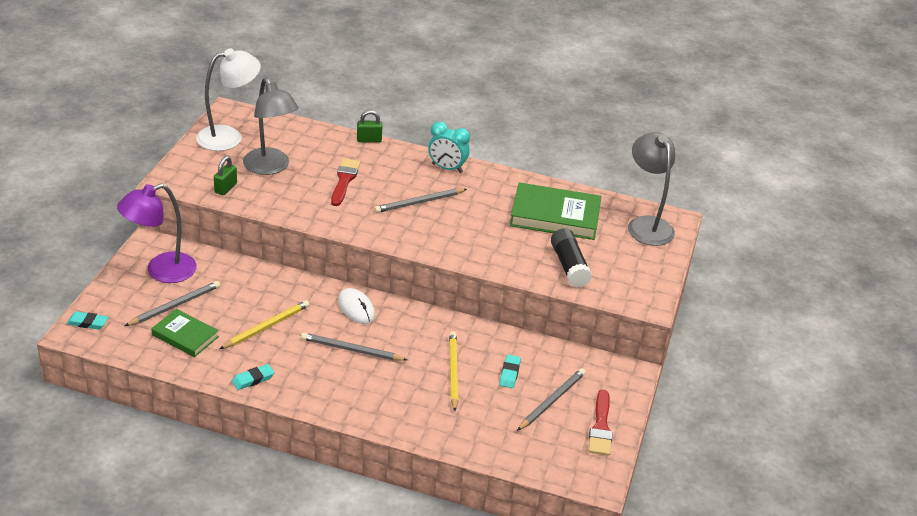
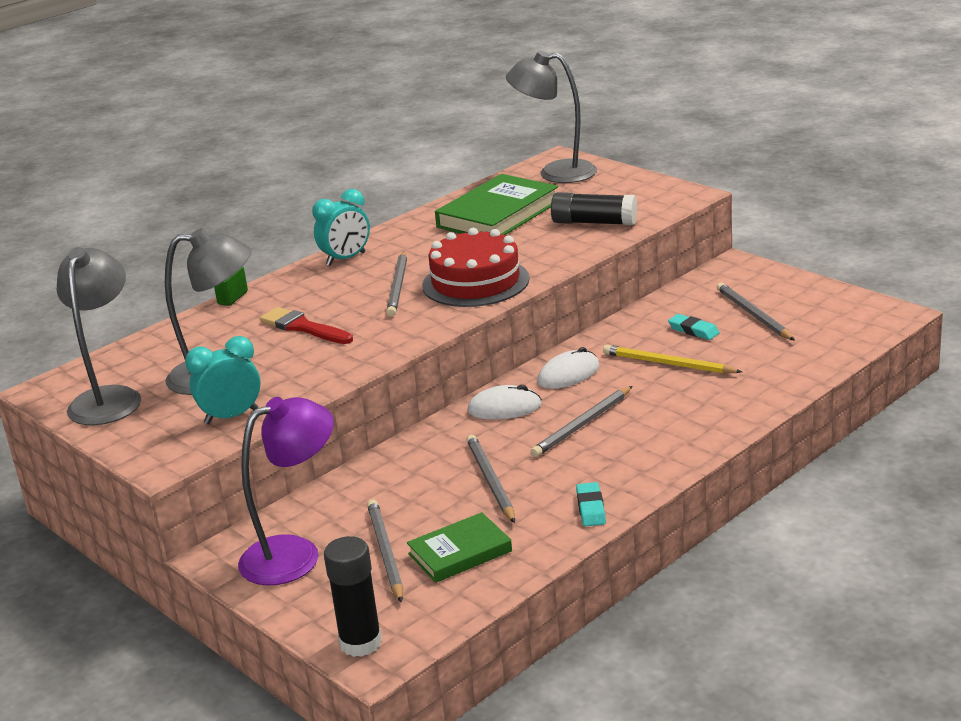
camera: 55 degrees left, 10 degrees down
turquoise eraser [67,311,108,330] -> black glue stick [324,536,382,657]
purple lamp [117,183,197,283] -> purple lamp turned 120 degrees counterclockwise [238,397,334,585]
white lamp [196,48,261,151] -> grey lamp [57,247,141,425]
green padlock [214,156,237,195] -> turquoise clock [185,336,261,424]
yellow pencil [220,300,310,349] -> grey pencil [467,435,515,523]
red brush [589,389,613,456] -> none
none -> red cake [422,228,530,307]
none -> white mouse [538,347,600,389]

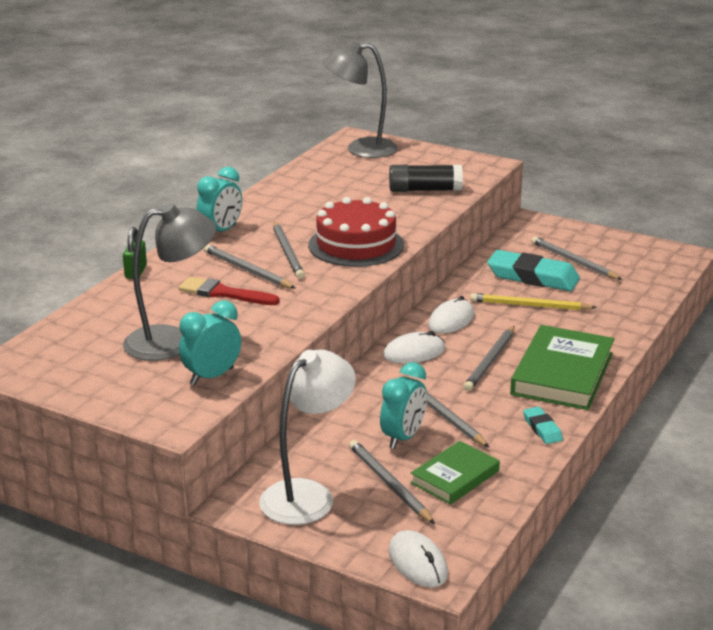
camera: 20 degrees left, 0 degrees up
grey lamp [57,247,141,425] -> none
purple lamp [238,397,334,585] -> white lamp [259,350,356,525]
black glue stick [324,536,382,657] -> white mouse [389,530,448,587]
green book [435,174,558,235] -> green book moved to [510,325,614,410]
turquoise eraser [668,314,720,340] -> turquoise eraser [487,250,580,291], size x2.07
none -> grey pencil [204,244,296,289]
none -> turquoise clock [380,362,427,449]

